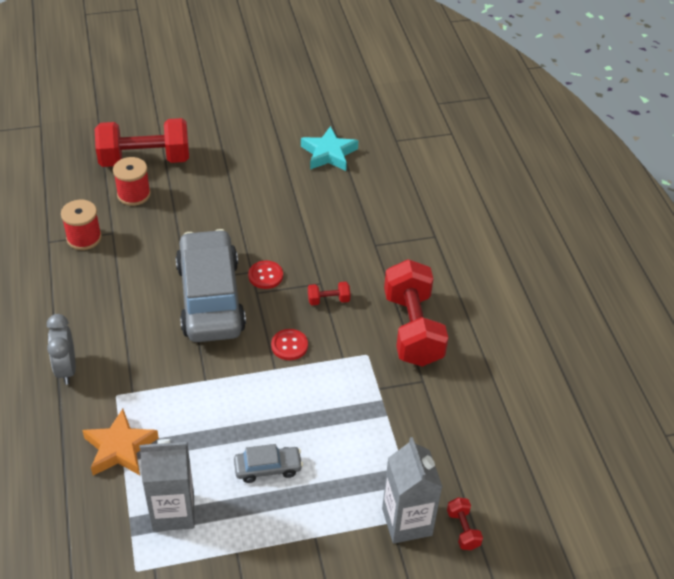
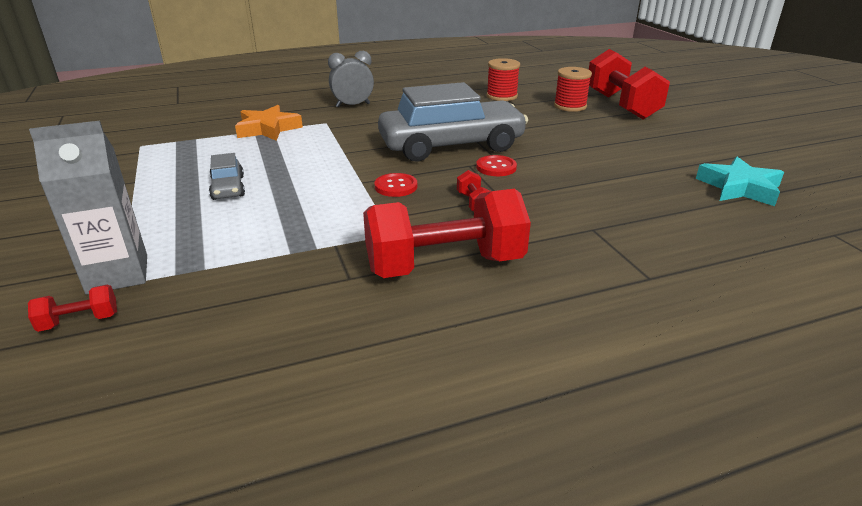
camera: 85 degrees right, 15 degrees down
grey carton [140,439,195,531] -> none

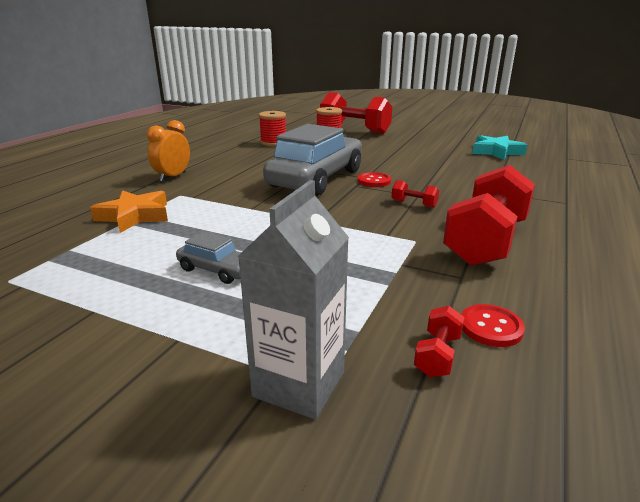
camera: 45 degrees left, 5 degrees down
red dumbbell [28,284,117,332] -> red dumbbell moved to [414,306,465,377]
grey clock [328,51,374,107] -> orange clock [147,120,190,182]
red button [375,173,417,197] -> red button moved to [461,304,525,347]

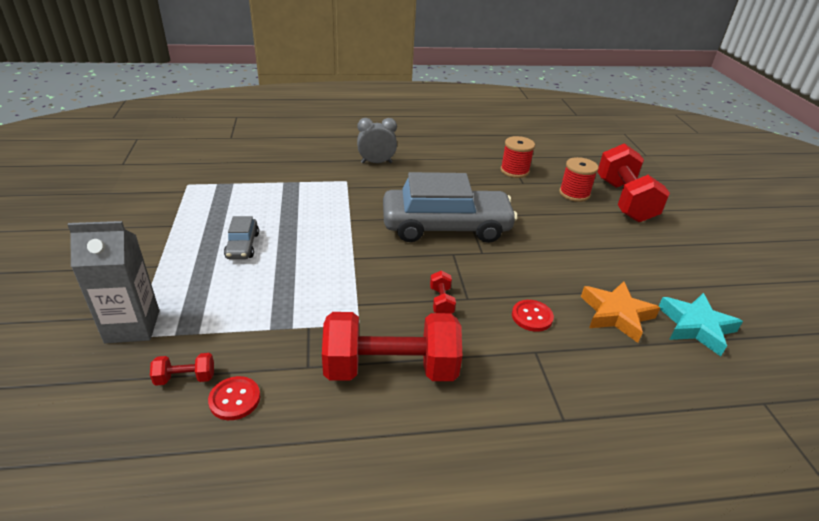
camera: 55 degrees right, 10 degrees up
orange star [90,190,168,233] -> orange star moved to [581,281,660,343]
orange clock [147,120,190,182] -> grey clock [357,118,397,163]
red button [358,172,391,187] -> red button moved to [512,300,554,332]

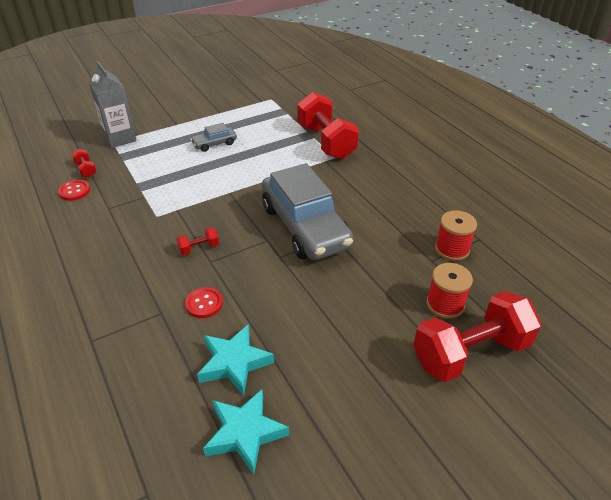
camera: 70 degrees right, 5 degrees up
red dumbbell [322,312,463,381] -> red dumbbell moved to [297,92,359,159]
grey clock [357,118,397,163] -> none
orange star [581,281,660,343] -> turquoise star [197,325,274,396]

